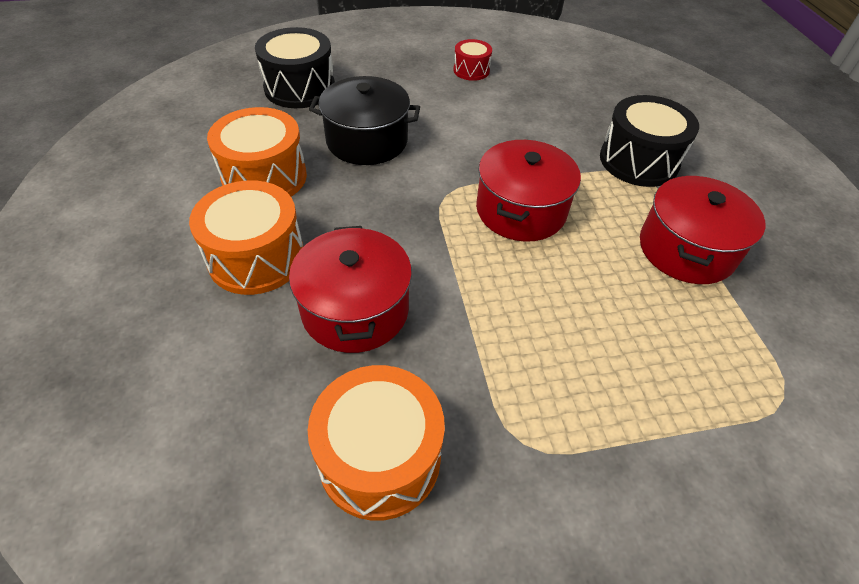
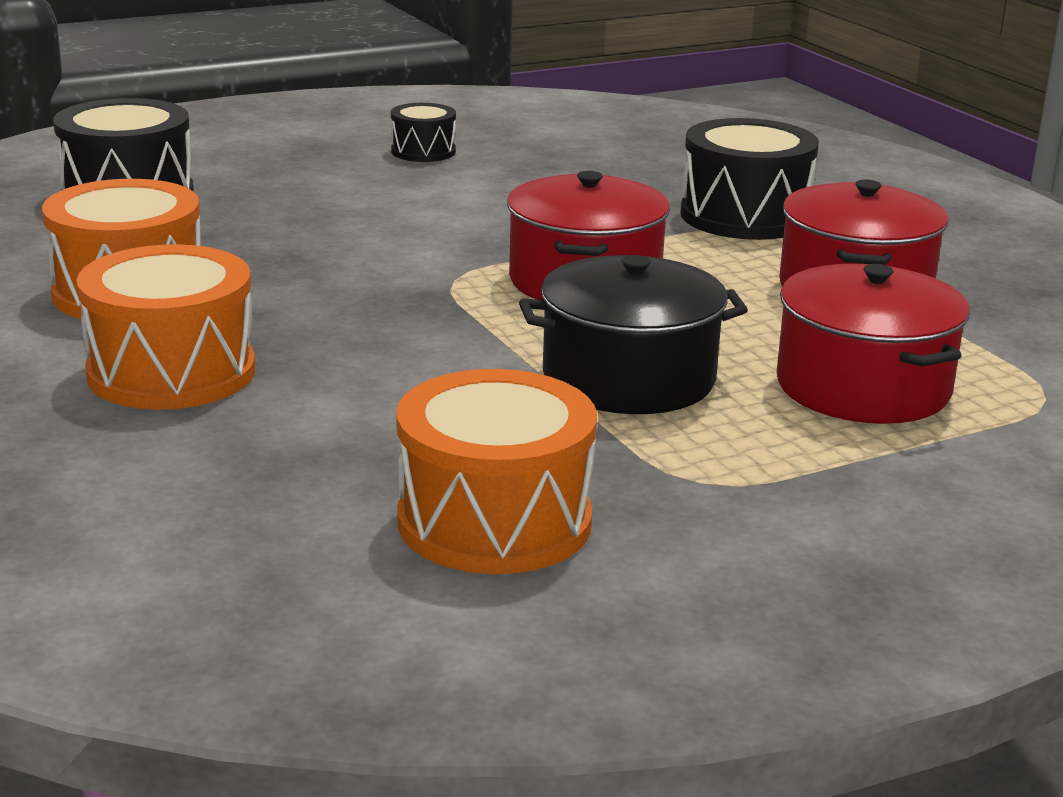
camera: 15 degrees left, 25 degrees down
red pot [289,226,412,353] -> red pot moved to [777,264,970,424]
black pot [309,76,420,165] -> black pot moved to [519,255,748,414]
red drum [453,39,492,81] -> black drum [391,103,456,162]

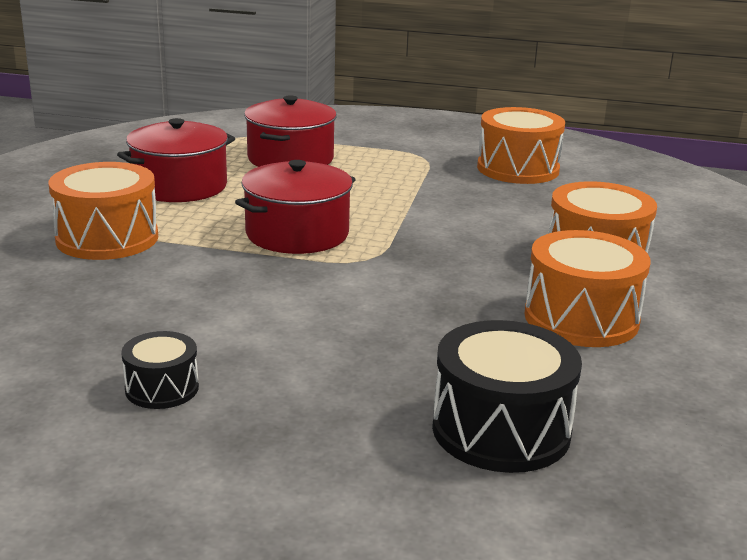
camera: 140 degrees left, 0 degrees up
black pot [519,255,748,414] -> none
black drum [680,118,819,240] -> orange drum [49,162,158,260]

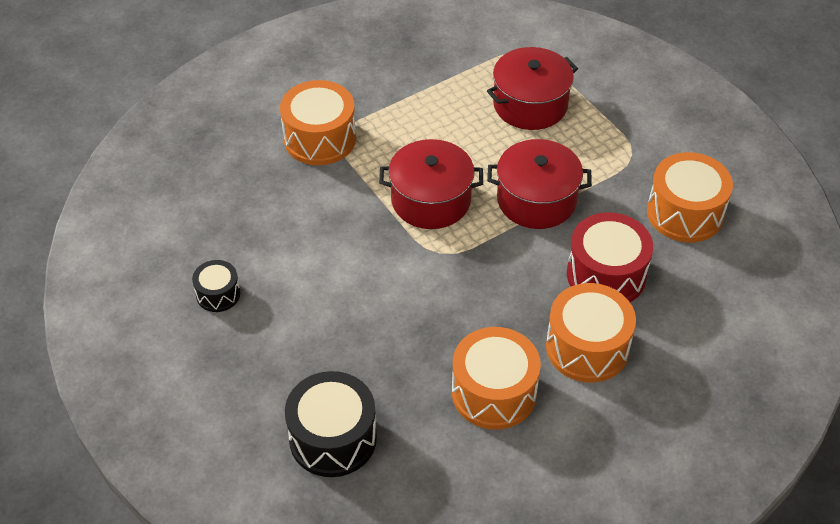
camera: 45 degrees right, 25 degrees up
red pot [117,118,235,202] -> red pot moved to [487,139,592,229]
none -> red drum [567,212,653,302]

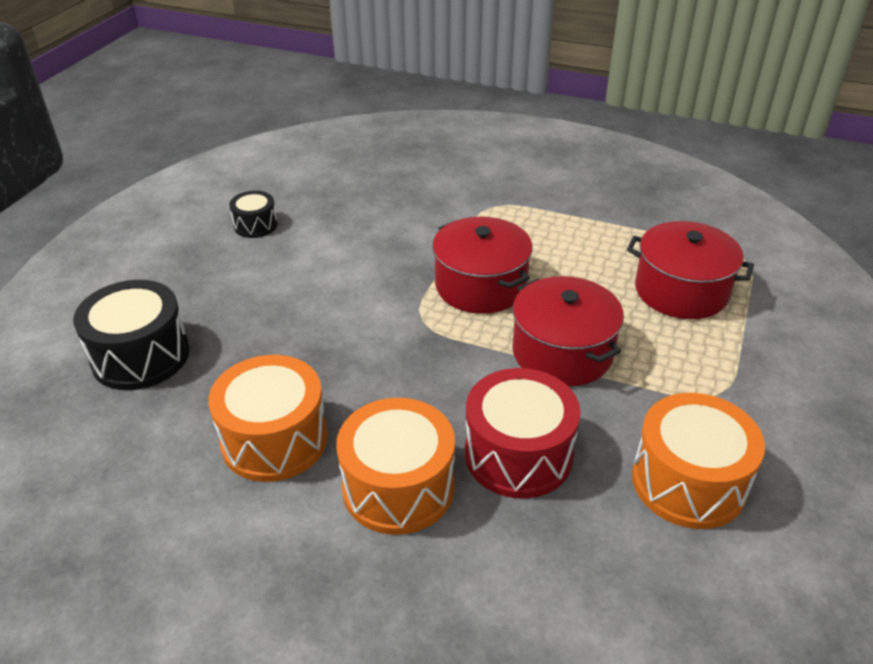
camera: 55 degrees right, 10 degrees down
orange drum [280,80,356,165] -> none

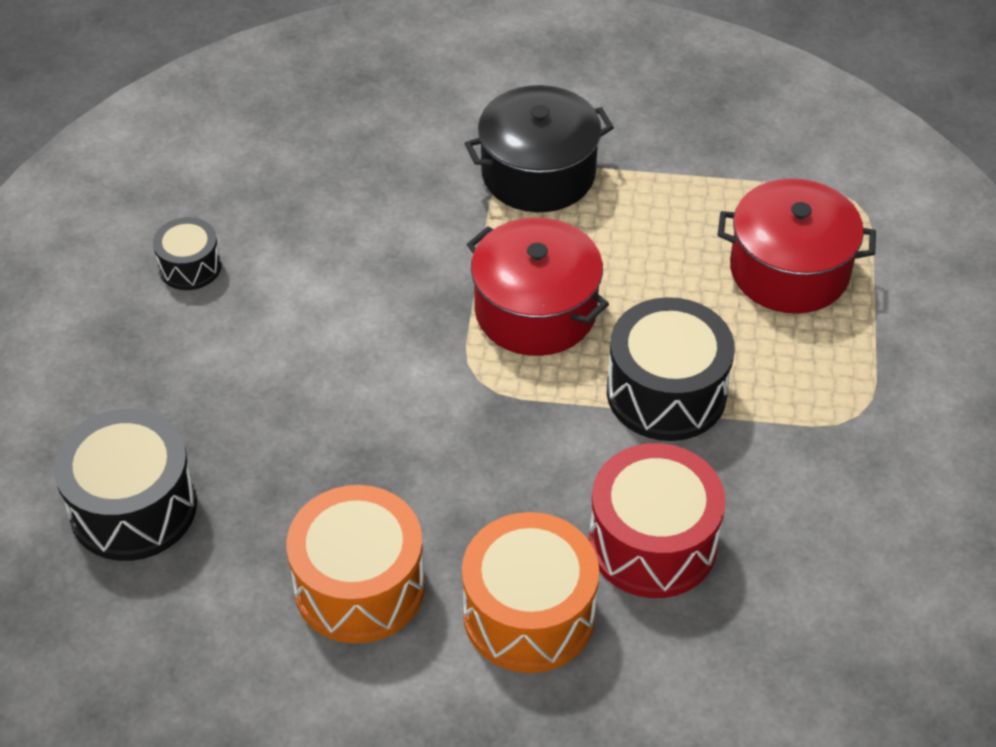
camera: 15 degrees left, 10 degrees up
red pot [512,276,624,386] -> black drum [607,297,735,441]
orange drum [632,393,765,529] -> none
none -> black pot [465,85,614,212]

